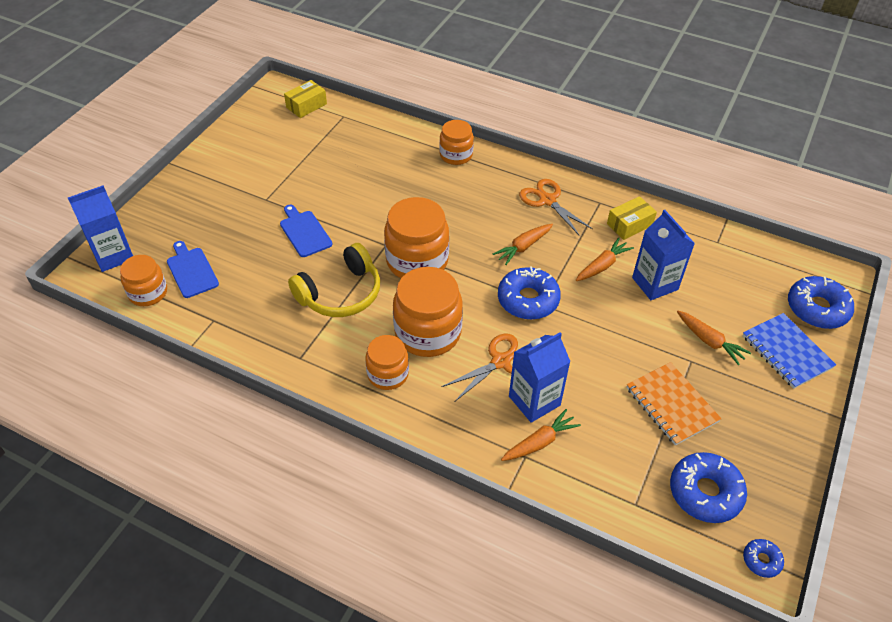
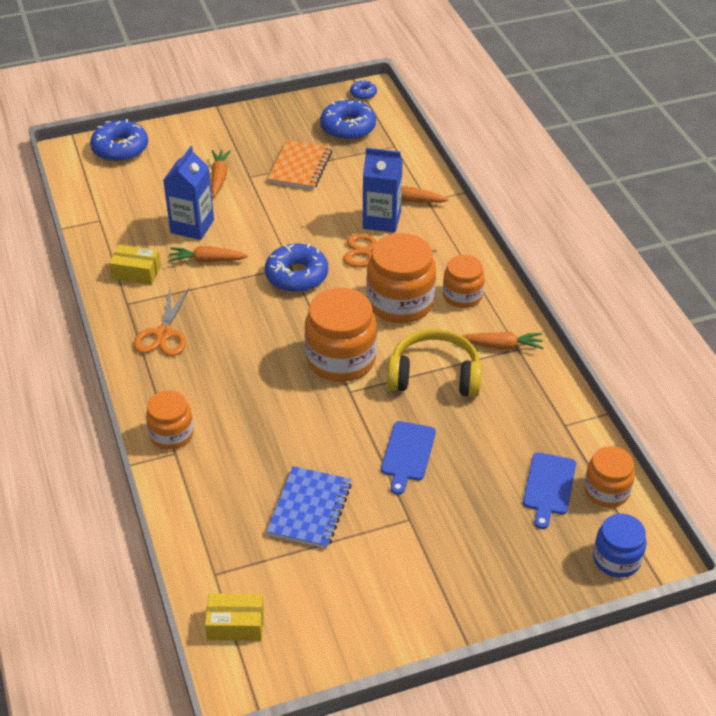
camera: 135 degrees left, 5 degrees down
blue carton [68,185,133,272] -> blue jar [593,513,647,578]
orange carrot [493,224,553,265] -> orange carrot moved to [462,332,543,350]
blue notebook [743,313,836,389] -> blue notebook moved to [266,466,352,549]

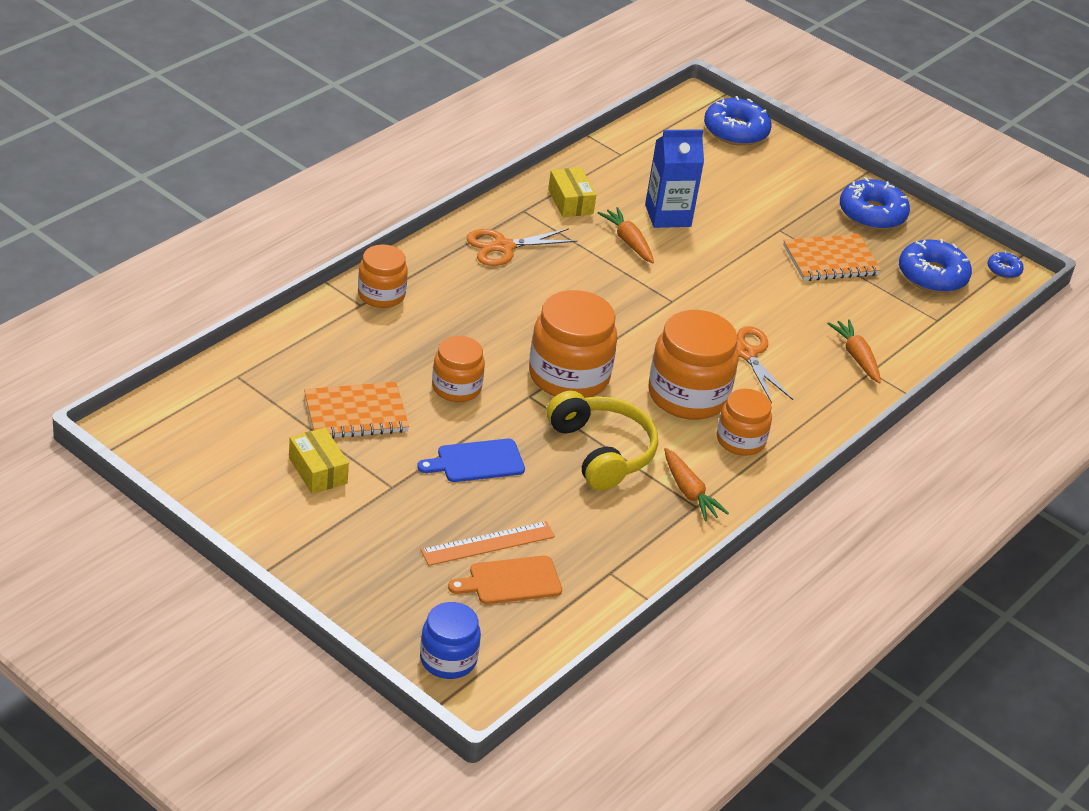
camera: 55 degrees right, 5 degrees down
yellow box [205,593,264,641] -> yellow box moved to [289,427,349,494]
orange carrot [211,150,231,197] -> none
blue donut [265,244,328,292] -> blue donut moved to [840,177,910,230]
blue notebook [266,466,352,549] -> orange notebook [304,382,409,439]
blue carton [363,148,403,233] -> none
blue cutting board [523,452,576,529] -> orange cutting board [448,556,562,604]
orange jar [584,446,635,507] -> orange jar moved to [432,336,485,402]
none -> orange ruler [421,521,555,566]

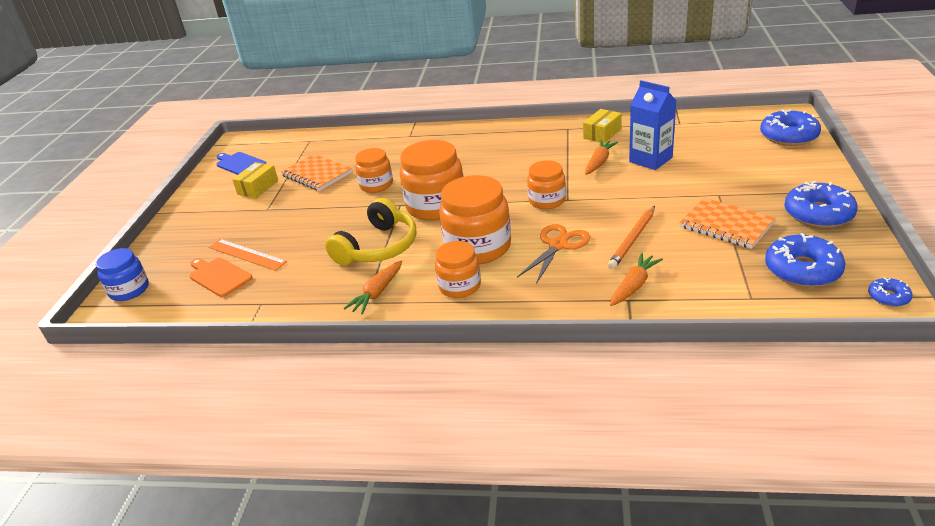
camera: 65 degrees right, 5 degrees down
orange jar [358,244,408,308] -> orange jar moved to [527,160,566,209]
blue cutting board [417,439,525,482] -> blue cutting board moved to [216,152,266,175]
orange scissors [466,228,577,266] -> none
none -> orange pencil [608,206,655,269]

